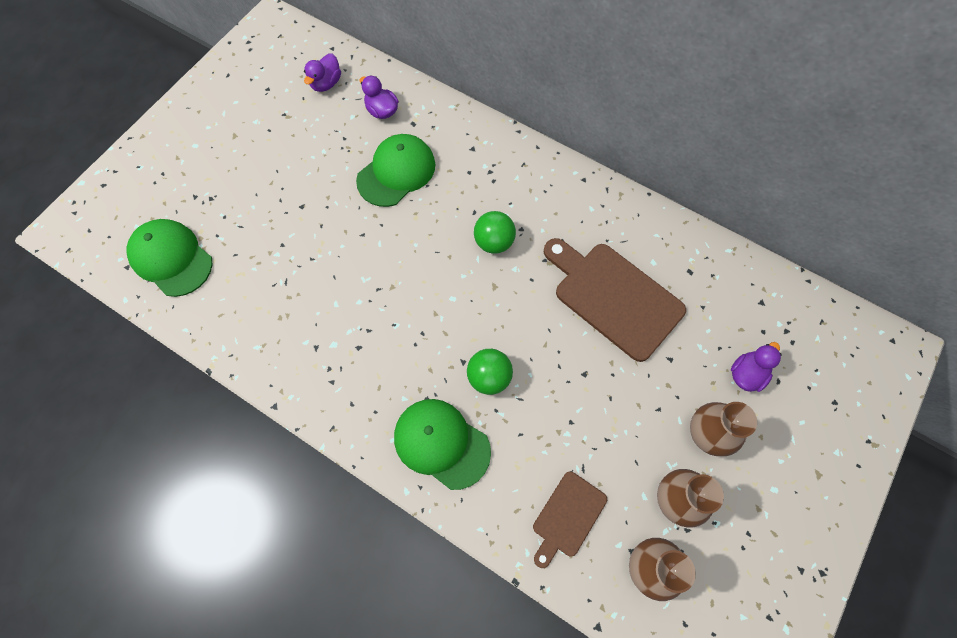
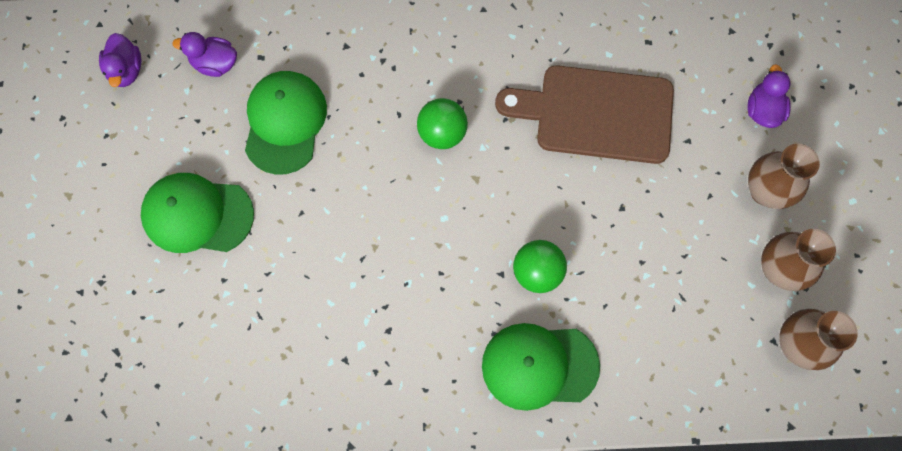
camera: 35 degrees left, 5 degrees up
green cap [126,219,213,297] -> green cap moved to [141,173,254,253]
brown cutting board [533,471,607,568] -> none

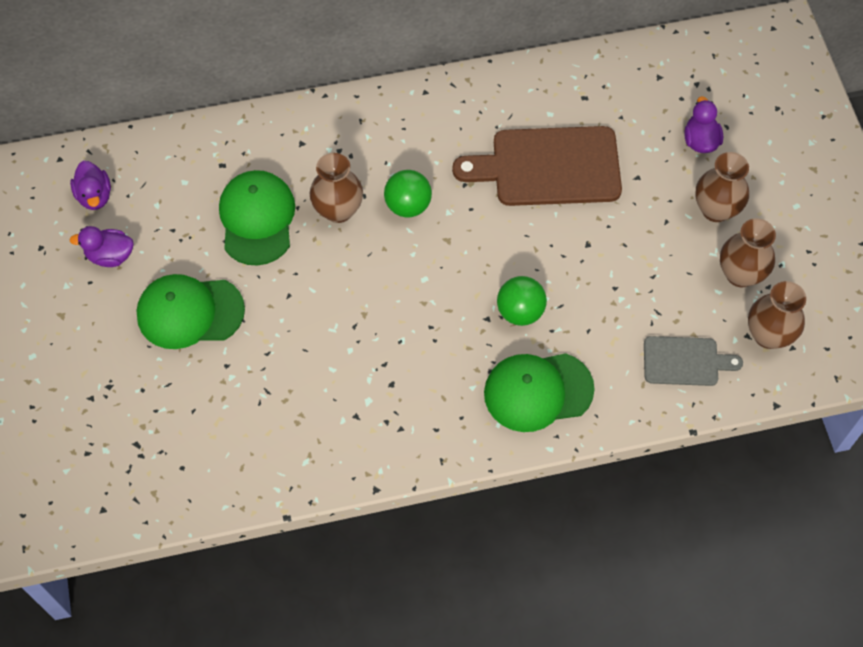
camera: 10 degrees left, 10 degrees down
purple duck [173,32,237,77] -> purple duck moved to [69,226,134,267]
none -> brown vase [310,153,363,223]
none -> grey cutting board [644,336,743,386]

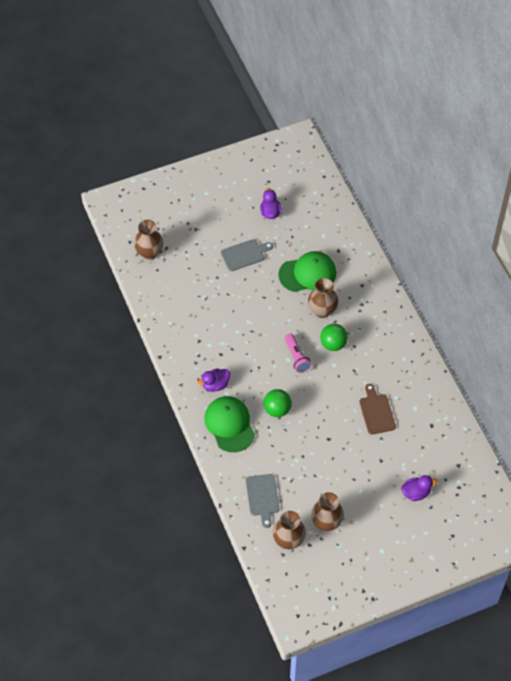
camera: 80 degrees right, 5 degrees down
purple duck [70,161,111,210] -> purple duck moved to [197,368,230,392]
green cap [136,274,245,349] -> grey cutting board [221,239,273,271]
brown cutting board [452,126,622,206] -> brown cutting board [359,384,396,435], size x0.55
brown vase [695,152,749,222] -> brown vase moved to [134,220,163,260]
none -> pink flashlight [285,333,312,373]

